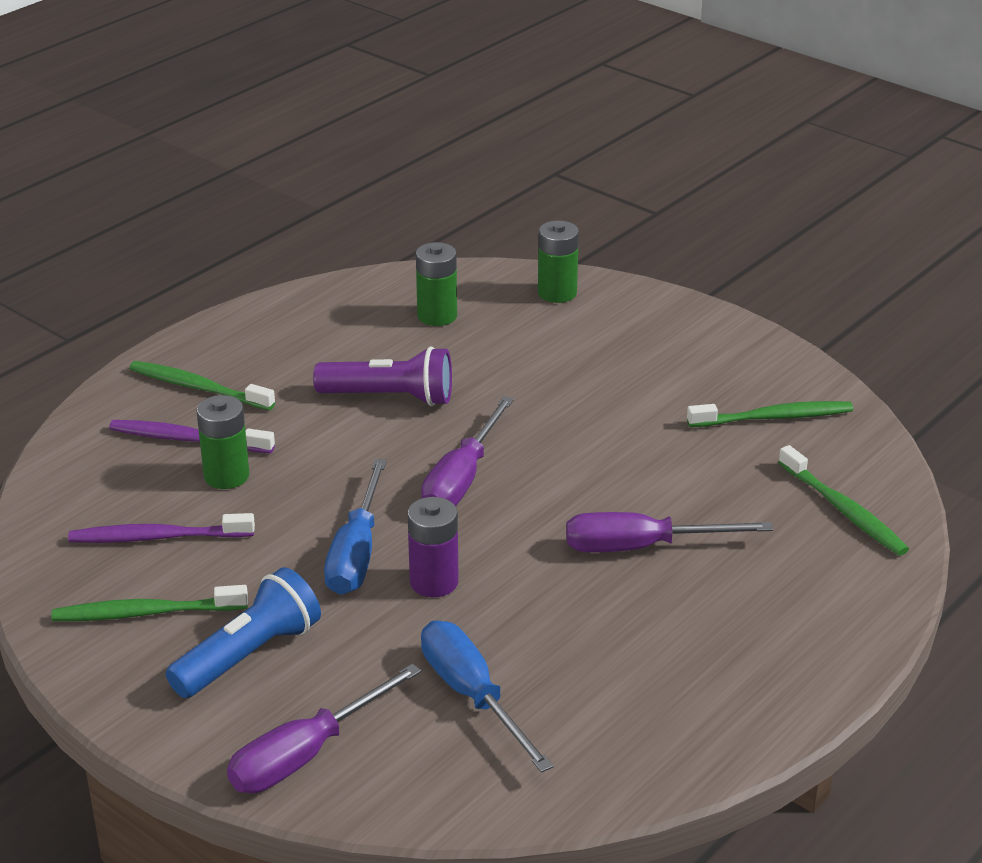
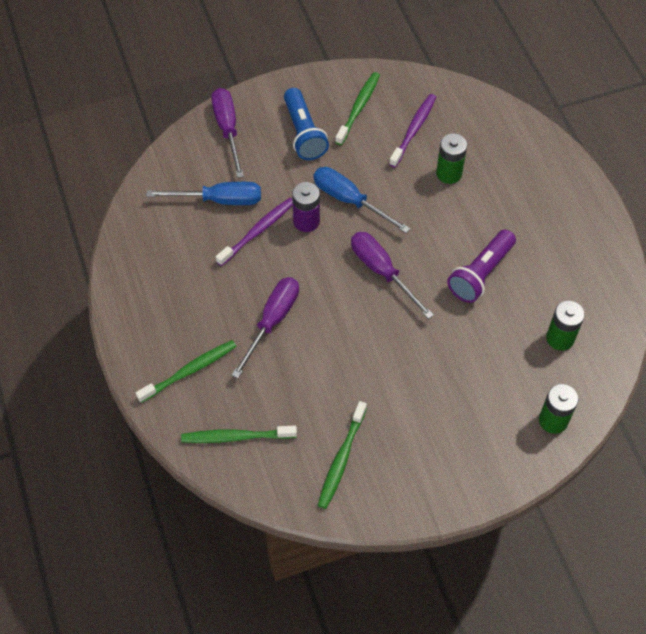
camera: 120 degrees right, 25 degrees up
purple toothbrush [109,420,275,453] -> purple toothbrush moved to [216,198,293,266]
green toothbrush [129,361,275,410] -> green toothbrush moved to [136,340,237,403]

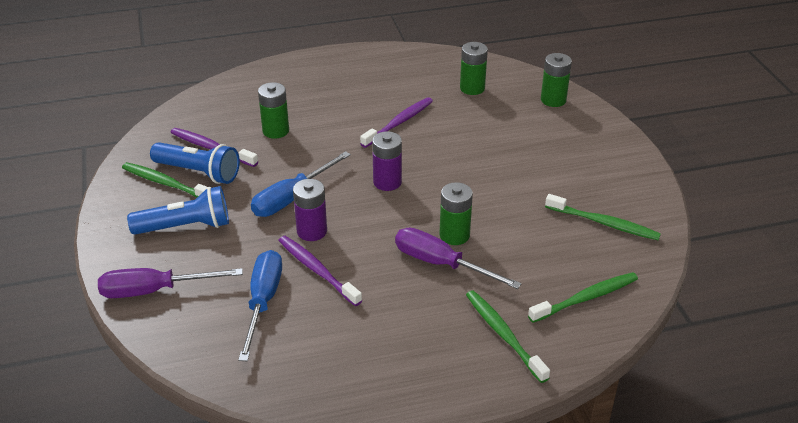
camera: 85 degrees left, 20 degrees down
green toothbrush [181,426,297,443] -> green toothbrush turned 120 degrees counterclockwise [528,272,638,323]
purple screwdriver [351,232,434,319] -> purple battery [372,131,402,191]
purple flashlight [447,230,516,303] -> purple toothbrush [360,97,433,148]
none -> blue flashlight [150,142,240,184]
none -> green battery [439,182,473,245]

